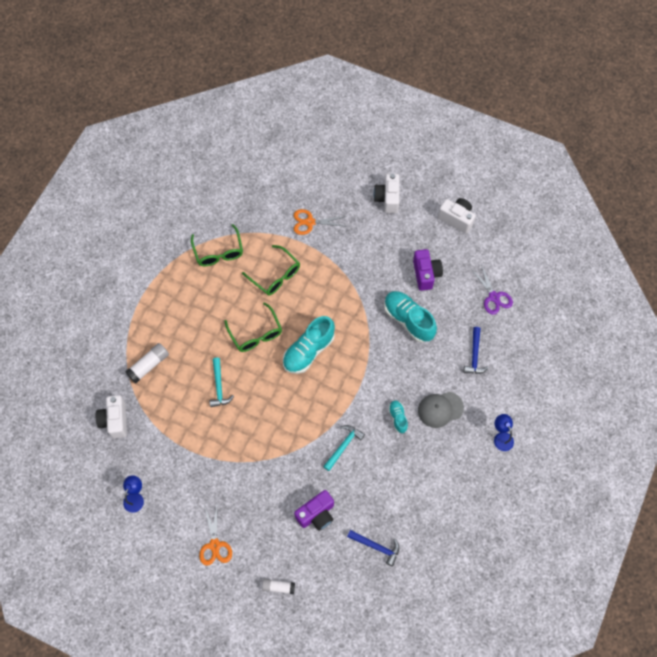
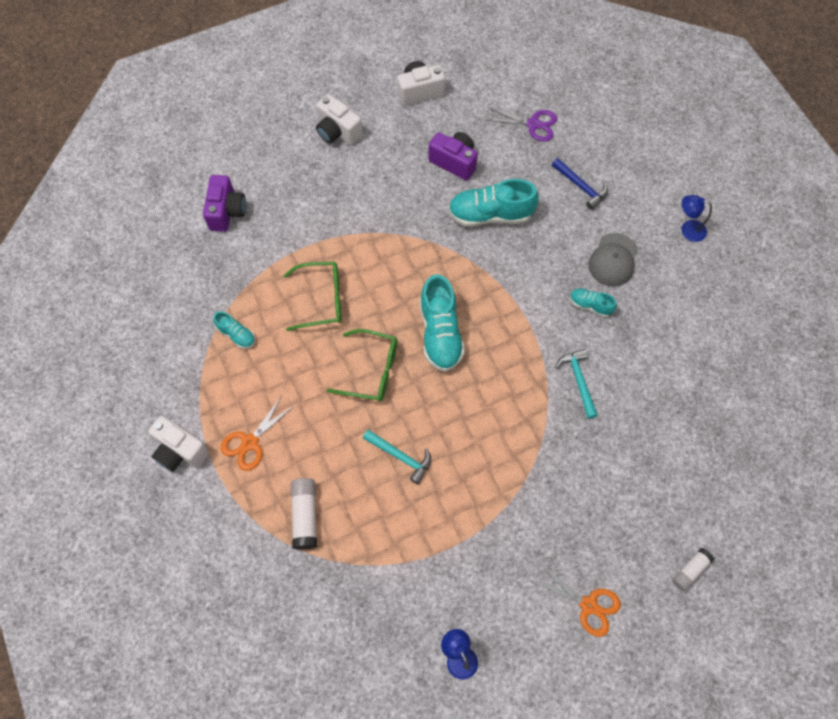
camera: 50 degrees left, 0 degrees up
white camera [96,395,127,438] -> white camera moved to [148,416,210,472]
green glasses [191,224,243,267] -> turquoise shoe [213,311,255,349]
orange scissors [294,209,347,235] -> orange scissors moved to [221,396,295,471]
purple camera [294,490,334,531] -> purple camera moved to [203,175,246,232]
blue hammer [347,530,399,566] -> none

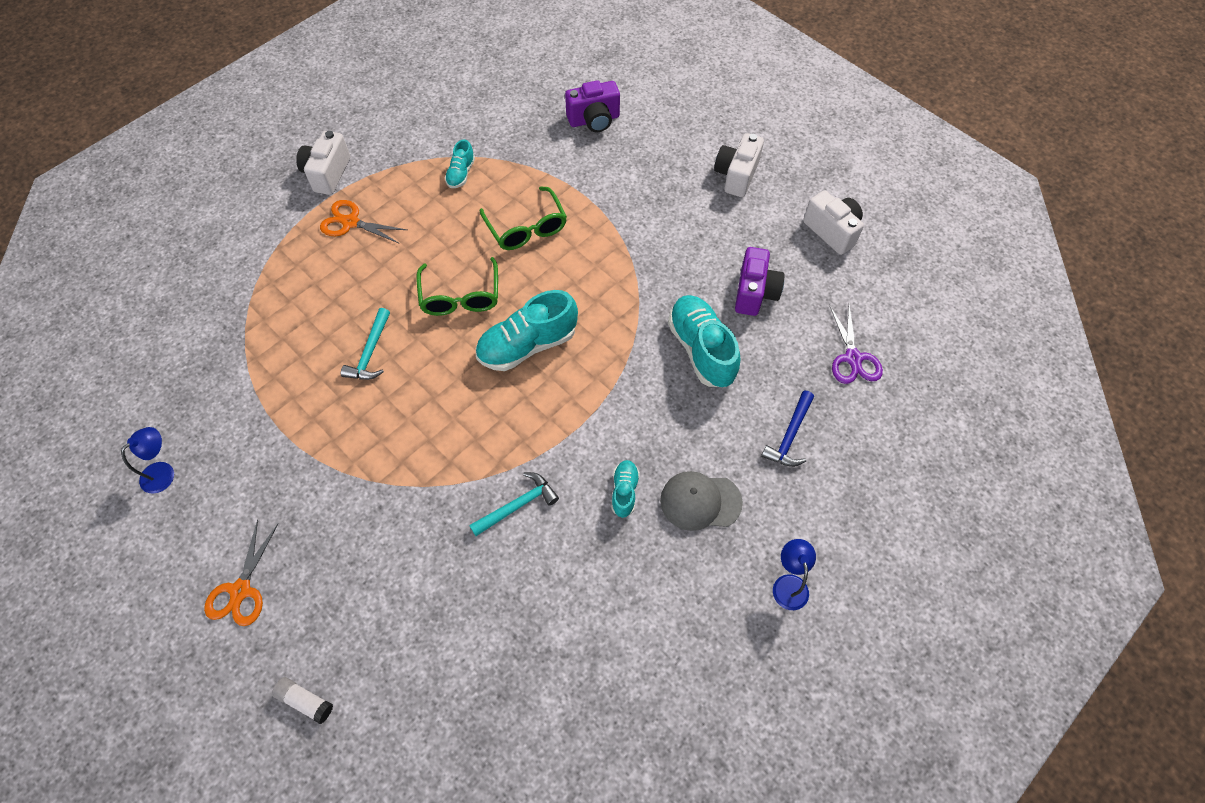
camera: 70 degrees right, 5 degrees down
white glue stick [291,478,317,550] -> none

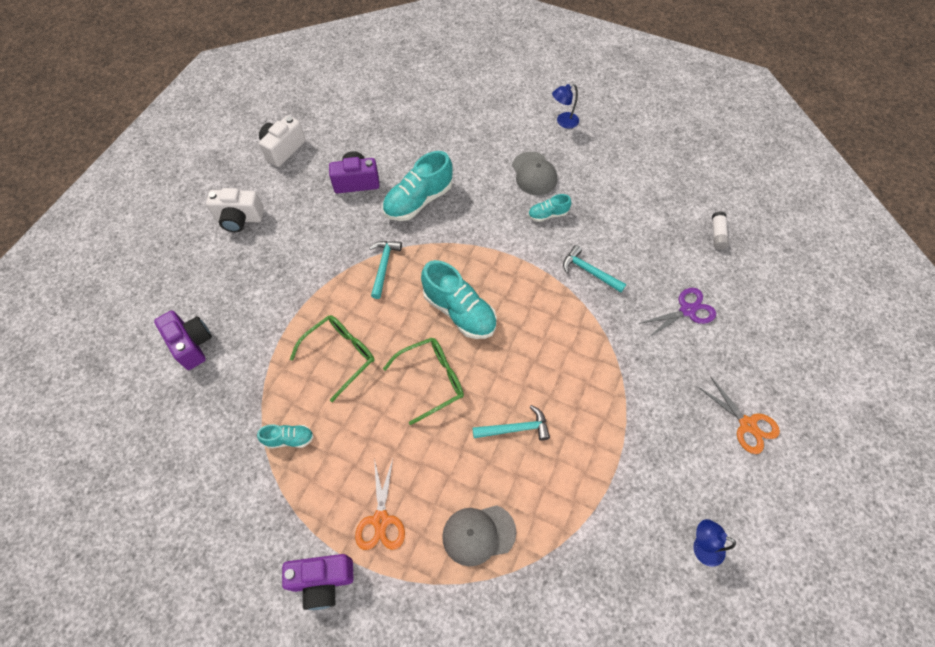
camera: 110 degrees left, 0 degrees up
orange scissors [204,519,278,626] -> orange scissors turned 60 degrees clockwise [698,376,780,454]
white glue stick [272,677,333,724] -> white glue stick moved to [712,211,729,250]
white camera [296,131,350,195] -> purple camera [282,554,354,610]
blue hammer [761,391,814,467] -> none
purple scissors [829,305,883,384] -> purple scissors moved to [639,288,716,338]
none -> turquoise hammer [369,241,402,299]
none -> grey cap [442,505,516,566]

